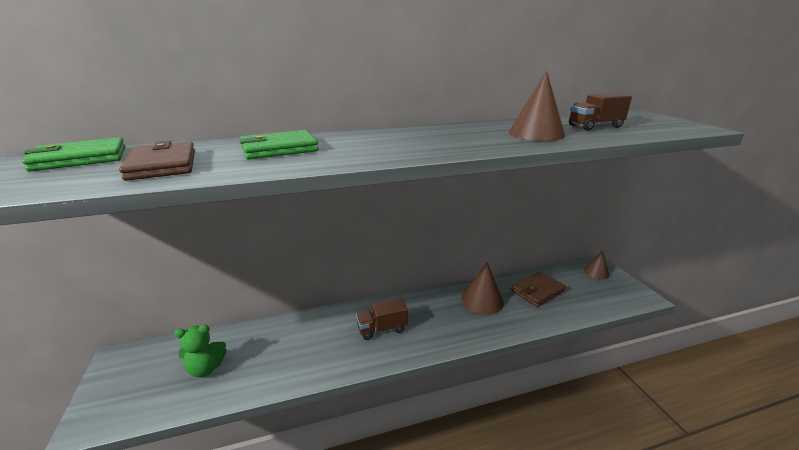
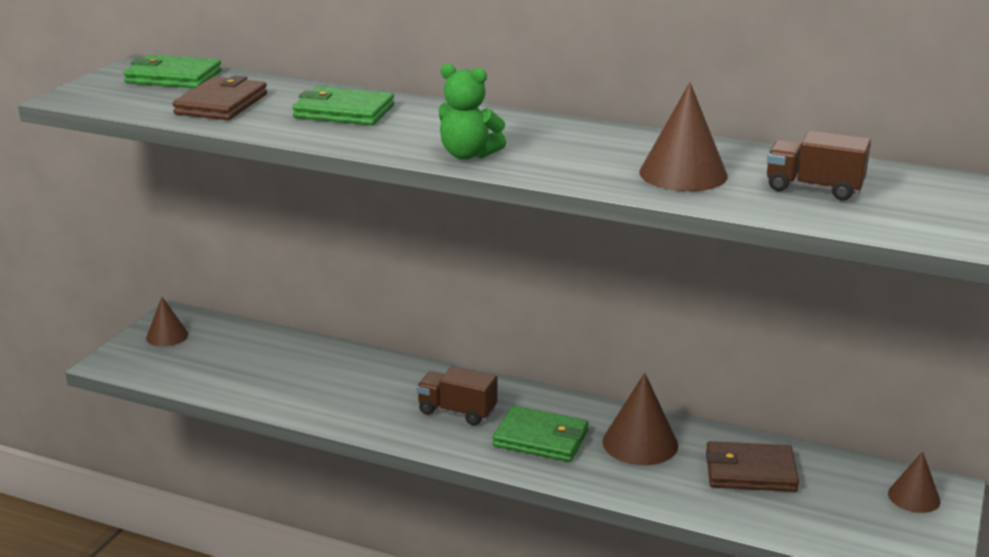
camera: 40 degrees right, 0 degrees up
green teddy bear [174,325,227,377] -> green teddy bear moved to [439,64,506,160]
none -> brown cone [146,297,188,347]
none -> green wallet [492,406,589,462]

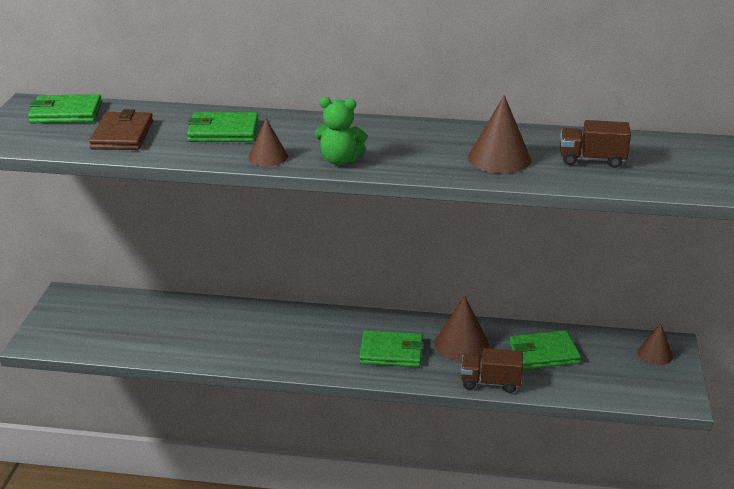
camera: 15 degrees left, 5 degrees up
brown cone [146,297,188,347] -> brown cone moved to [248,118,288,166]
brown truck [417,366,497,425] -> brown truck moved to [461,348,523,393]
brown wallet [706,441,799,492] -> green wallet [509,330,581,370]

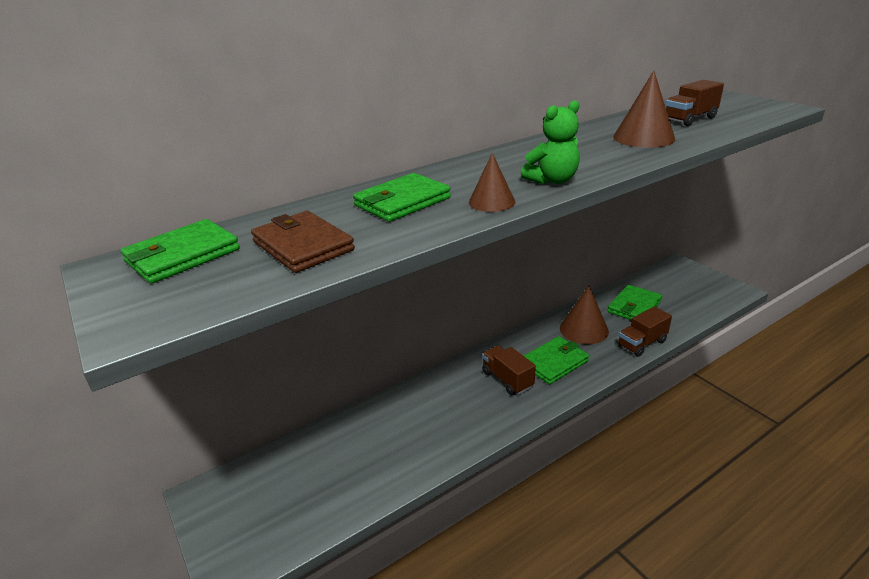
camera: 40 degrees left, 0 degrees up
brown cone [638,324,673,365] -> none
none -> brown truck [482,345,536,395]

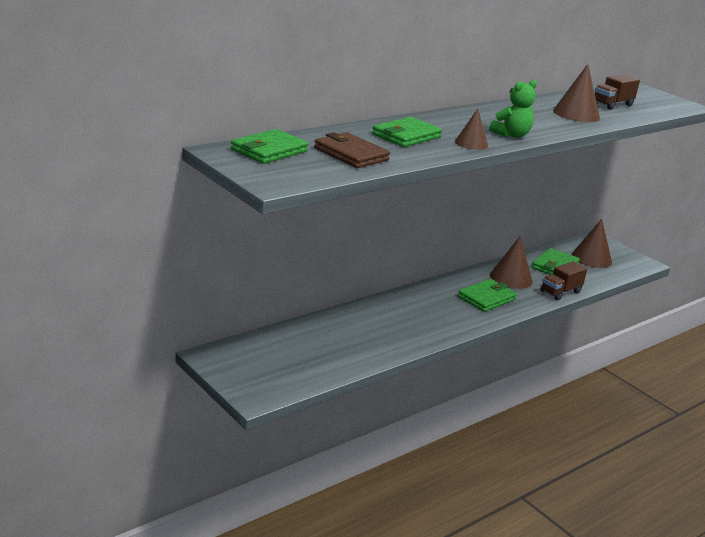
camera: 10 degrees left, 5 degrees down
brown truck [482,345,536,395] -> none
none -> brown cone [572,219,612,268]

